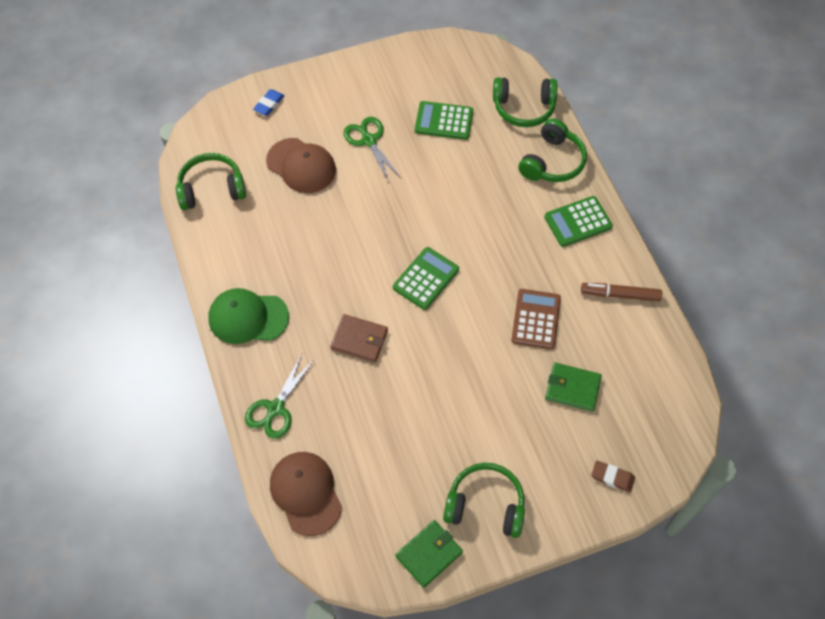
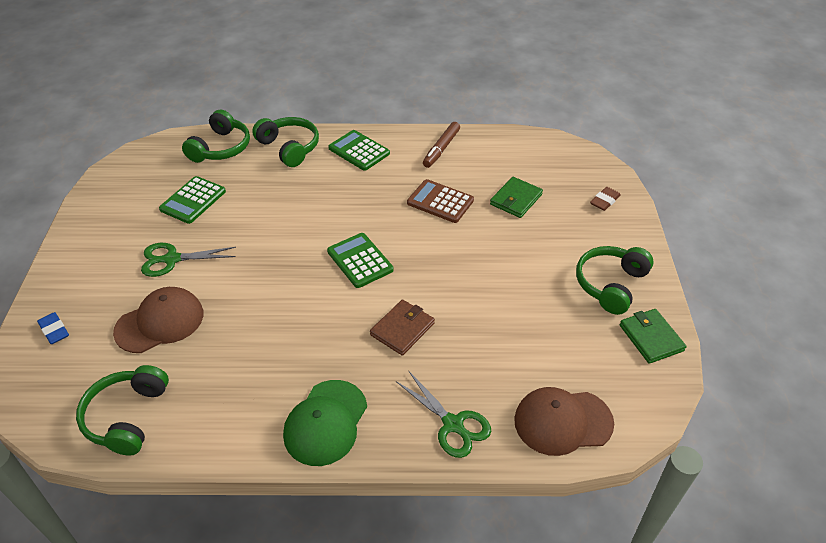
camera: 70 degrees left, 15 degrees down
green calculator [544,196,613,247] -> green calculator turned 135 degrees clockwise [328,130,390,171]

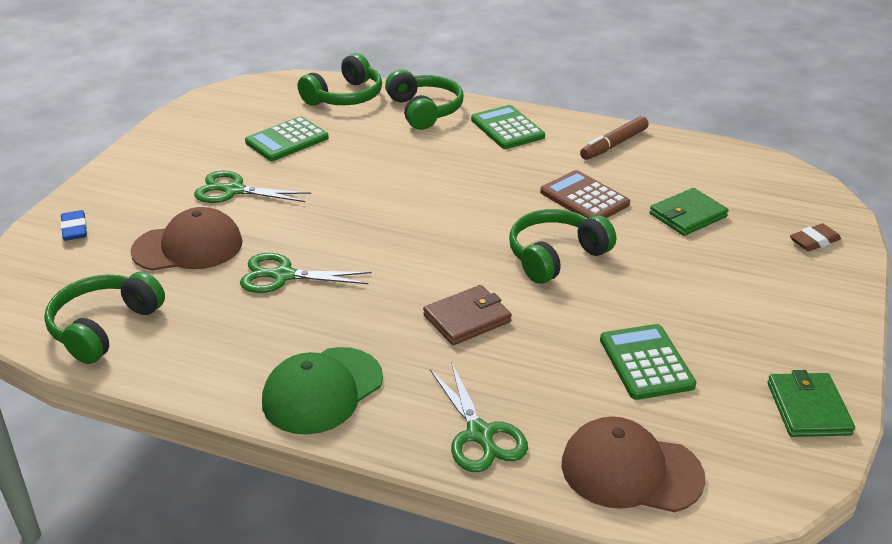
camera: 20 degrees right, 10 degrees down
green calculator [327,233,394,288] -> green calculator moved to [600,324,696,400]
green headphones [576,246,654,315] -> green headphones moved to [509,209,616,284]
none -> green scissors [240,253,371,293]

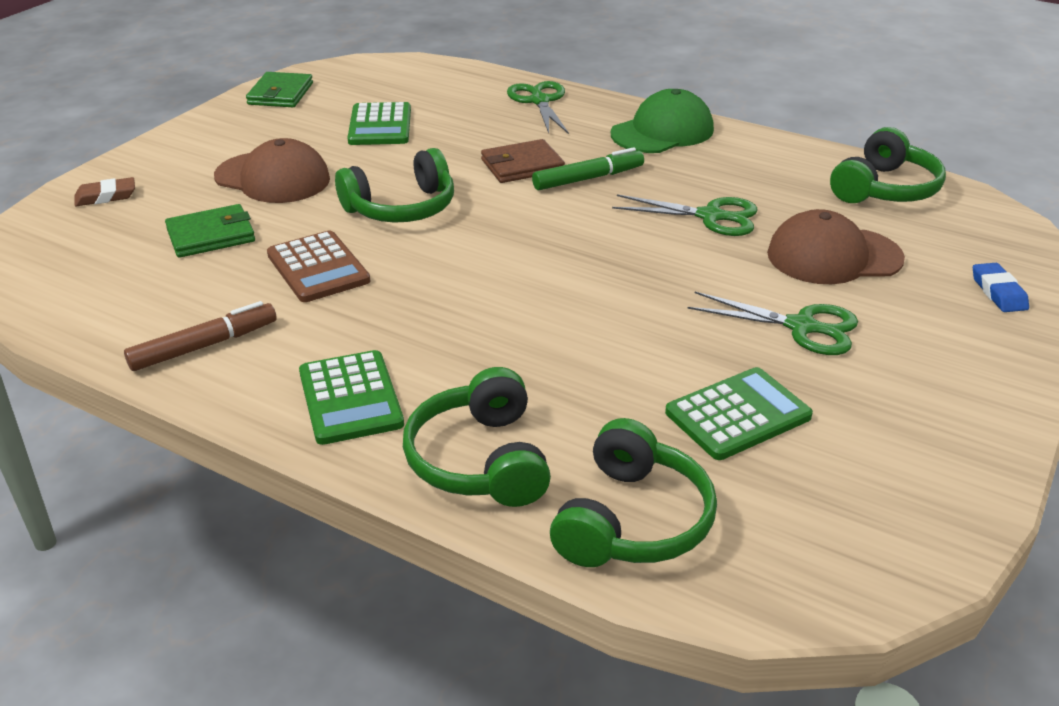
camera: 170 degrees left, 0 degrees up
green headphones [298,53,382,106] -> green headphones turned 150 degrees clockwise [550,418,717,567]
brown cap [562,417,706,513] -> brown cap moved to [214,138,330,203]
none -> green marker [532,147,644,190]

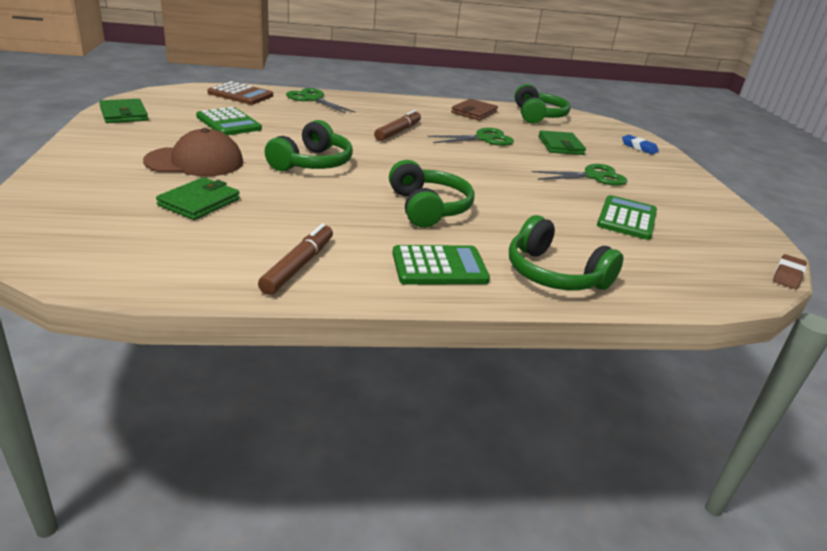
camera: 40 degrees left, 5 degrees down
brown eraser [74,177,135,206] -> brown eraser moved to [773,254,807,289]
brown calculator [267,231,370,302] -> brown calculator moved to [207,81,273,105]
green calculator [299,350,404,445] -> green calculator turned 45 degrees counterclockwise [392,245,490,285]
brown wallet [481,139,565,183] -> brown wallet moved to [451,99,498,121]
green marker [532,147,644,190] -> brown marker [374,110,421,141]
green headphones [550,418,717,567] -> green headphones moved to [389,160,475,228]
green cap [611,89,714,153] -> none
brown cap [767,209,905,284] -> green wallet [538,130,586,155]

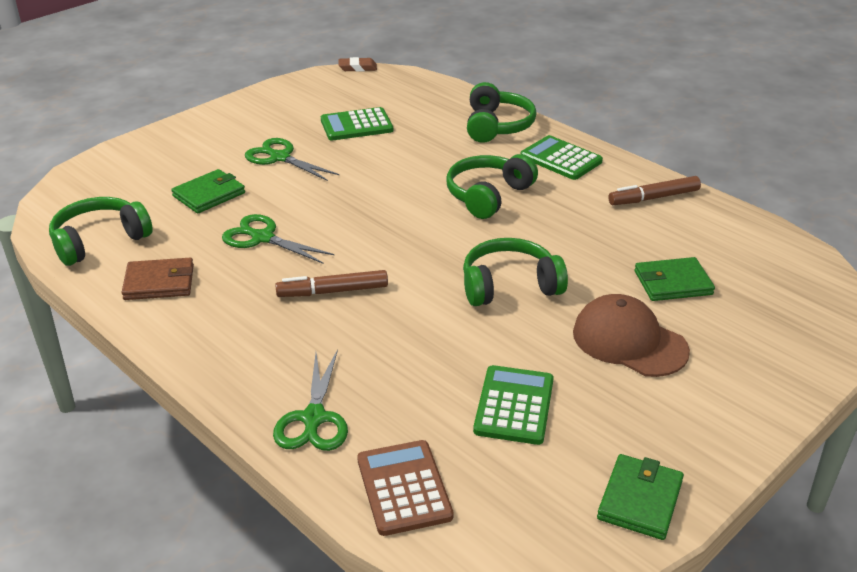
camera: 125 degrees left, 5 degrees up
blue eraser [622,135,659,154] -> none

